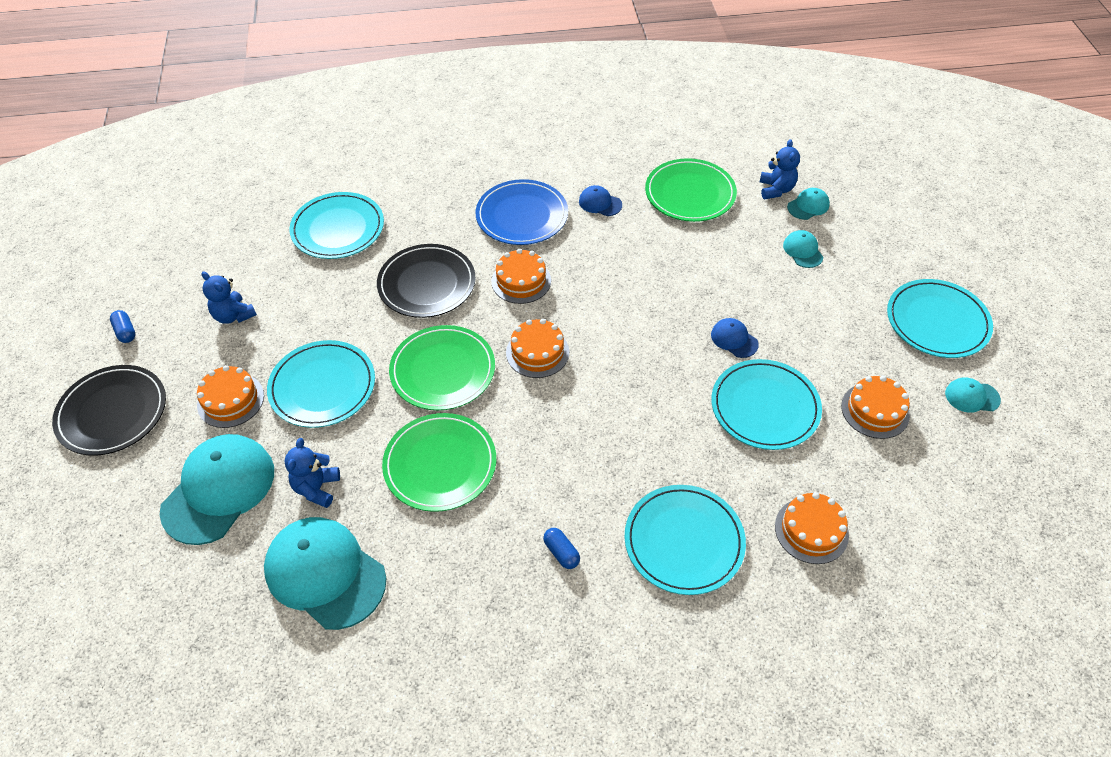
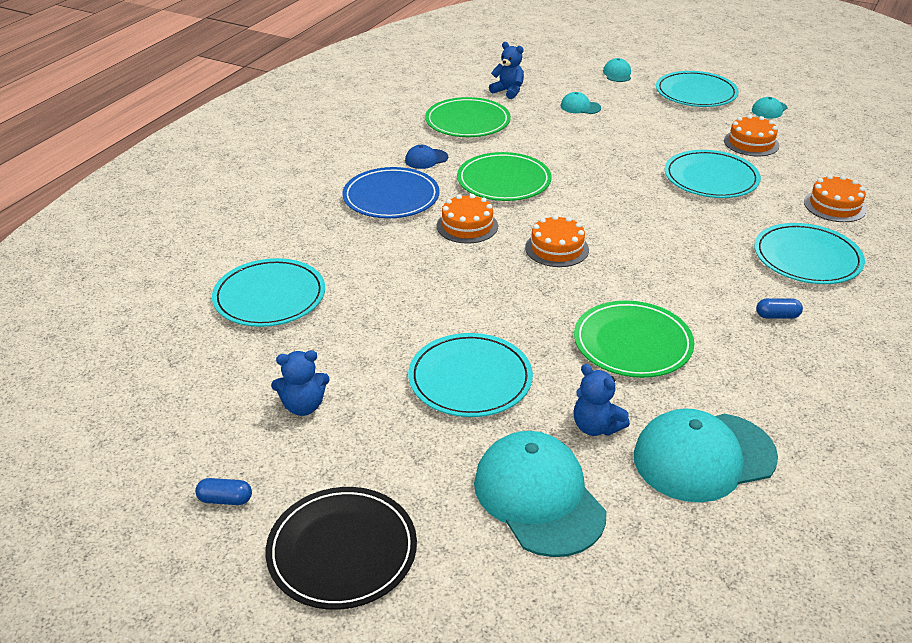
camera: 55 degrees left, 15 degrees down
orange cake [197,365,264,428] -> none
black plate [377,244,476,318] -> none
green plate [389,325,495,410] -> green plate moved to [457,152,552,201]
blue cap [711,318,759,358] -> none
turquoise cap [787,188,830,220] -> turquoise cap moved to [603,58,631,82]

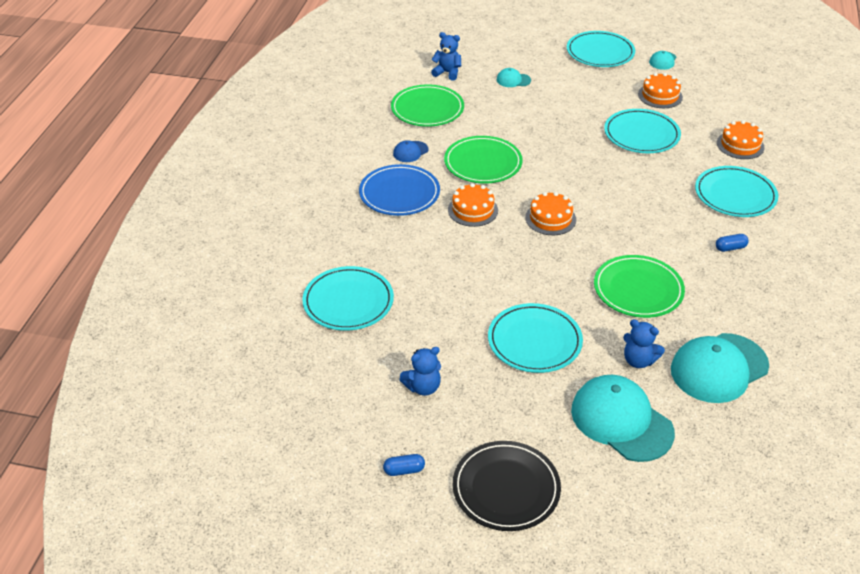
camera: 15 degrees left, 5 degrees up
turquoise cap [603,58,631,82] -> none

